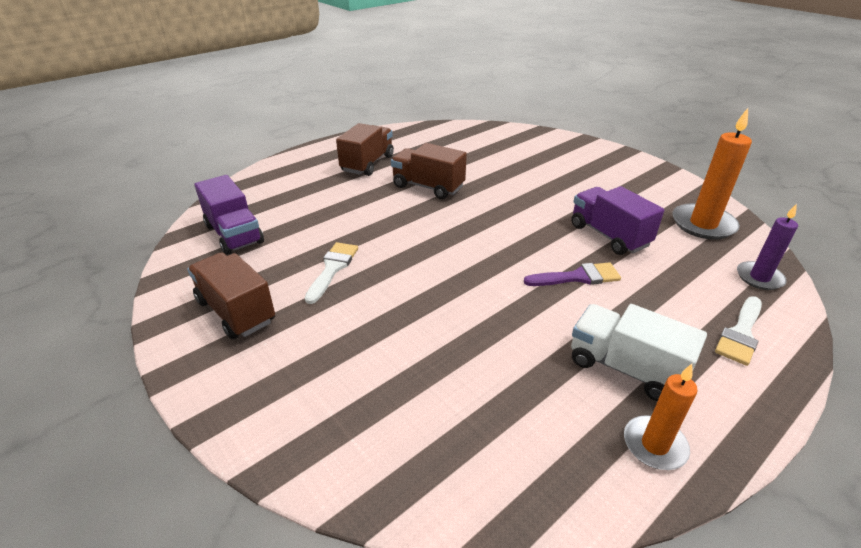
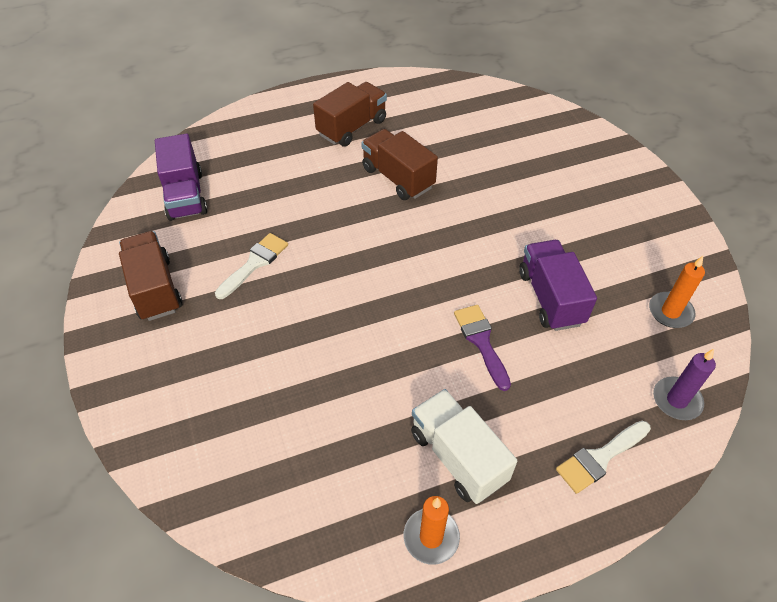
camera: 20 degrees right, 15 degrees up
purple brush [524,262,621,286] -> purple brush turned 120 degrees counterclockwise [454,305,511,391]
orange candle [672,108,752,240] -> orange candle [649,256,705,328], size x0.62

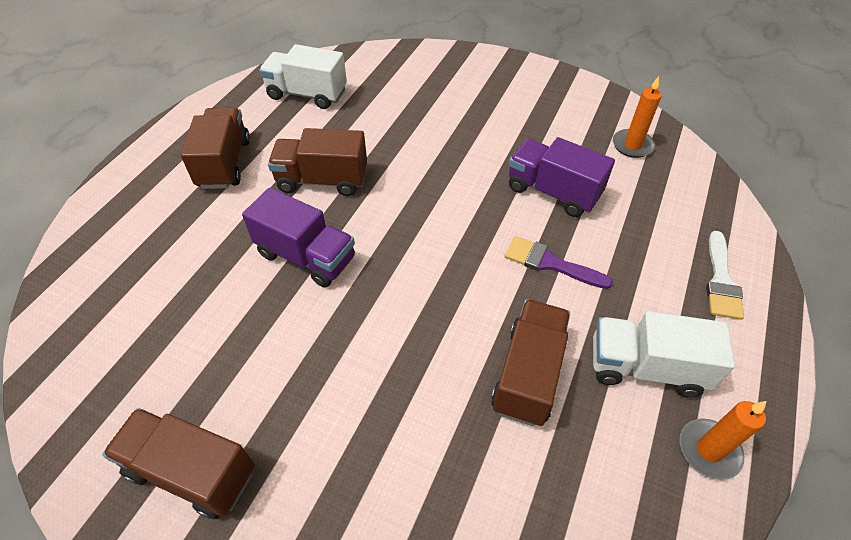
camera: 45 degrees left, 0 degrees up
purple truck [155,134,207,221] -> purple truck moved to [242,188,355,287]
white brush [215,233,288,299] -> none
purple candle [653,349,716,420] -> none
none -> white truck [259,44,347,109]
none -> brown truck [491,299,570,426]

